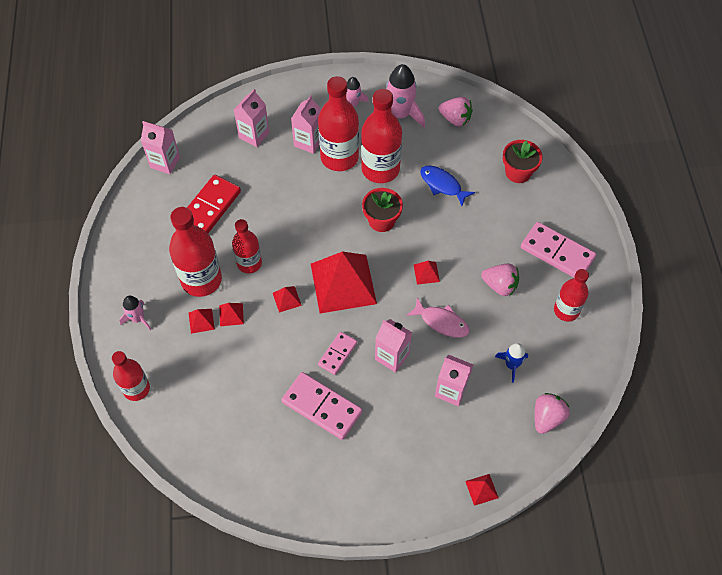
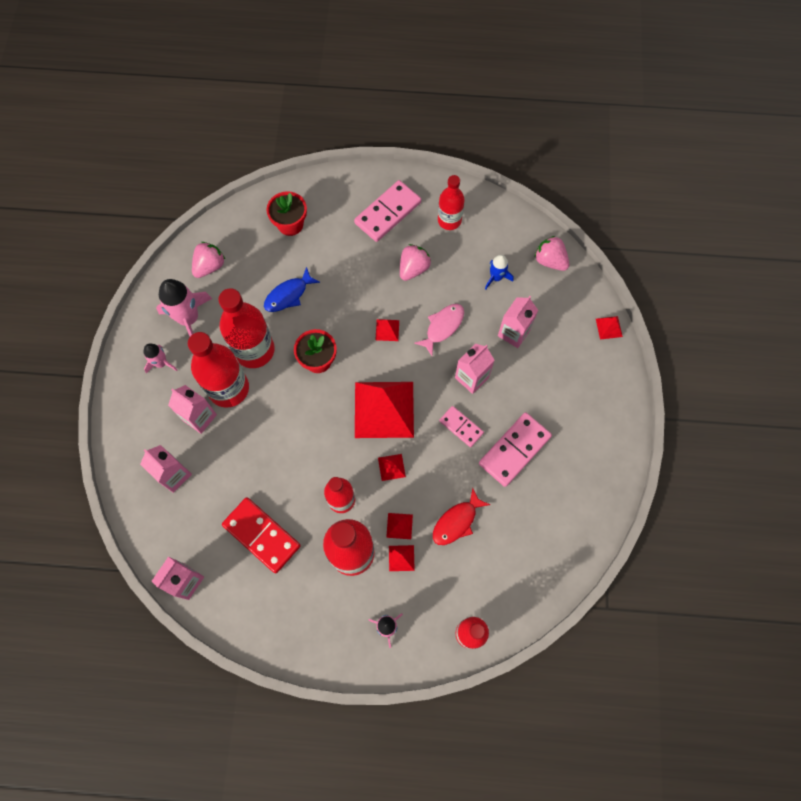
camera: 80 degrees left, 10 degrees up
none -> red fish [433,488,490,545]

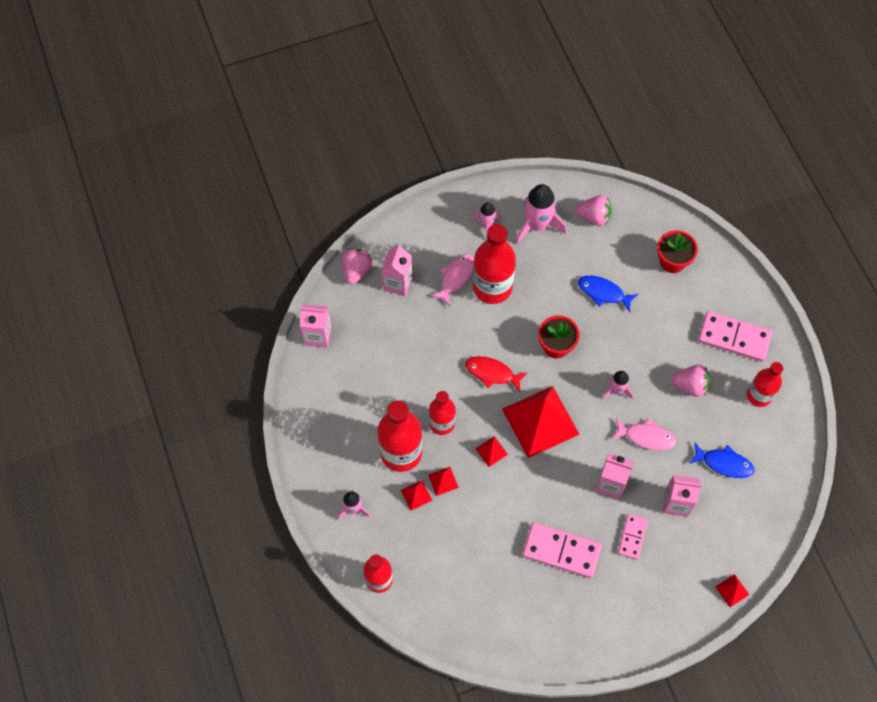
camera: 65 degrees right, 5 degrees down
pink carton [168,385,217,434] -> pink fish [431,254,474,306]
red bottle [218,288,275,368] -> none
red domino [222,497,301,573] -> none
red pyramid [375,319,399,341] -> pink rocket [602,371,633,399]
red fish [433,488,490,545] -> red fish moved to [465,356,528,392]
pink domino [439,406,484,447] -> pink domino moved to [618,514,648,560]
blue rocket [485,255,514,290] -> blue fish [689,443,754,478]
pink strawberry [535,236,569,271] -> pink strawberry moved to [342,248,373,284]

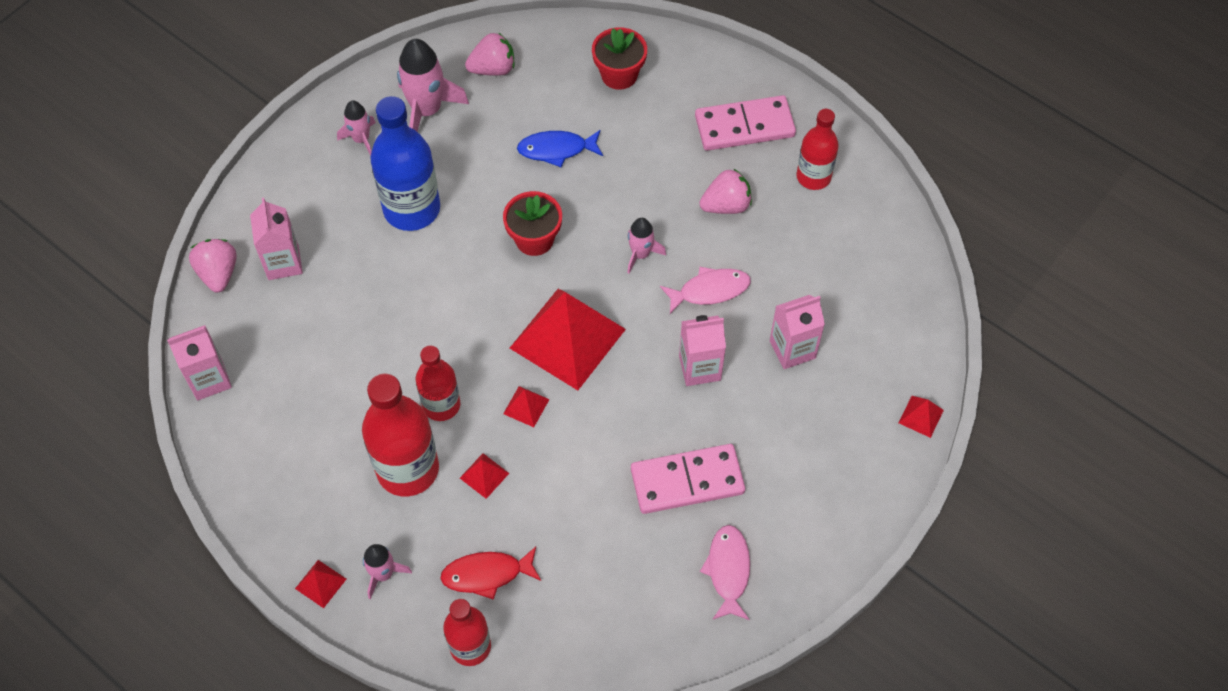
camera: 30 degrees left, 5 degrees down
red pyramid [401,480,432,510] -> red pyramid moved to [295,560,346,608]
pink fish [431,254,474,306] -> pink fish moved to [700,525,750,620]
red fish [465,356,528,392] -> red fish moved to [440,547,541,600]
red bottle [473,224,516,304] -> blue bottle [370,96,440,231]
pink domino [618,514,648,560] -> none
blue fish [689,443,754,478] -> none

